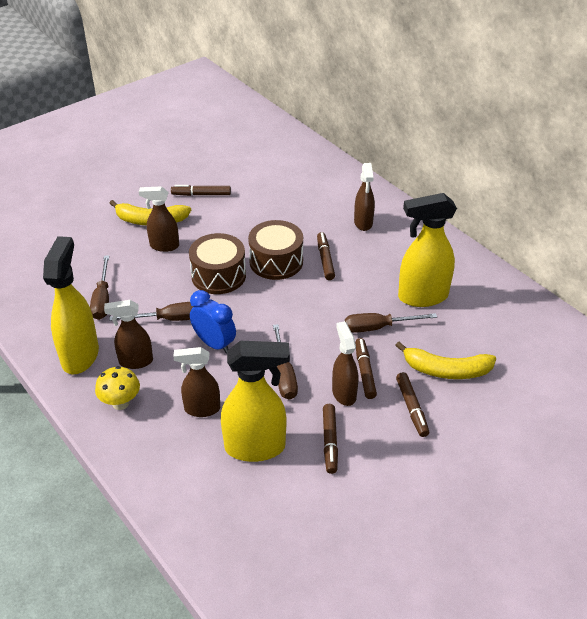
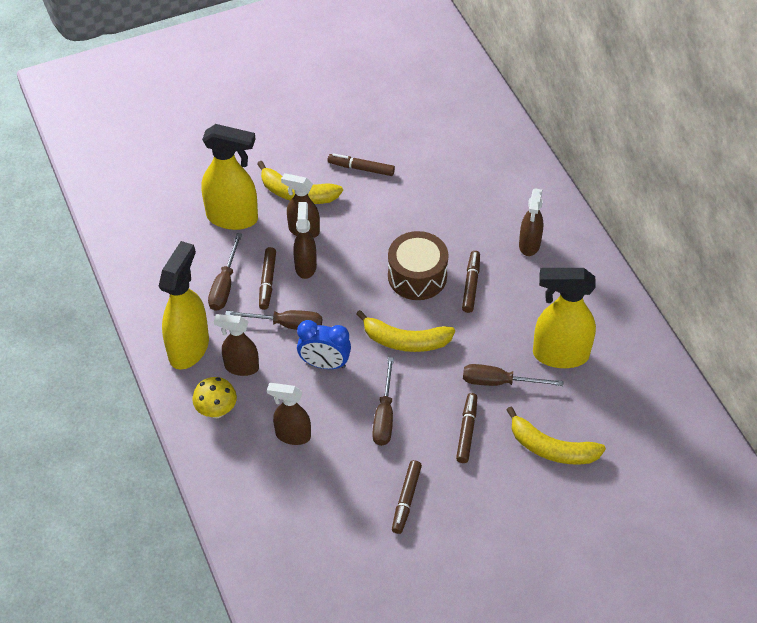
camera: 15 degrees right, 10 degrees up
brown drum [189,233,246,294] -> none
blue clock [190,290,236,354] -> blue clock turned 135 degrees clockwise [297,320,351,369]
yellow spray bottle [221,341,290,462] -> yellow spray bottle moved to [201,124,258,230]
brown spray bottle [332,321,358,406] -> brown spray bottle moved to [293,202,317,279]
brown marker [396,372,429,437] -> brown marker moved to [259,247,276,310]
none -> yellow banana [356,310,455,352]

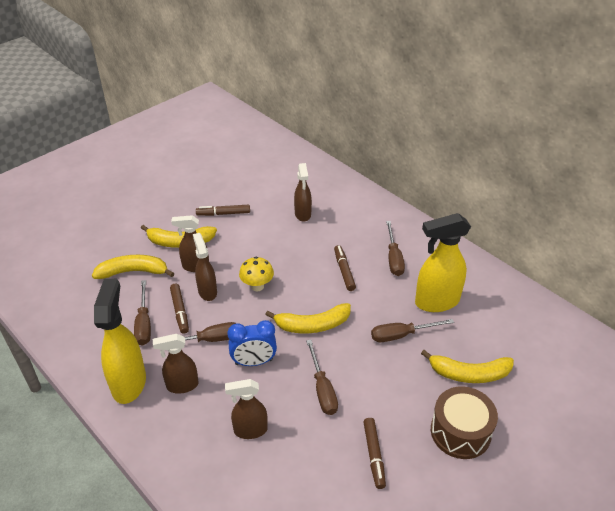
camera: 20 degrees left, 10 degrees down
yellow mushroom [193,377,237,418] -> yellow mushroom moved to [239,257,274,291]
yellow spray bottle [201,124,258,230] -> yellow banana [92,255,174,279]
brown drum [388,231,449,300] -> brown drum moved to [431,386,498,459]
brown marker [456,393,477,463] -> none
brown spray bottle [519,188,543,256] -> brown spray bottle moved to [294,163,312,222]
none -> brown screwdriver [386,221,405,276]

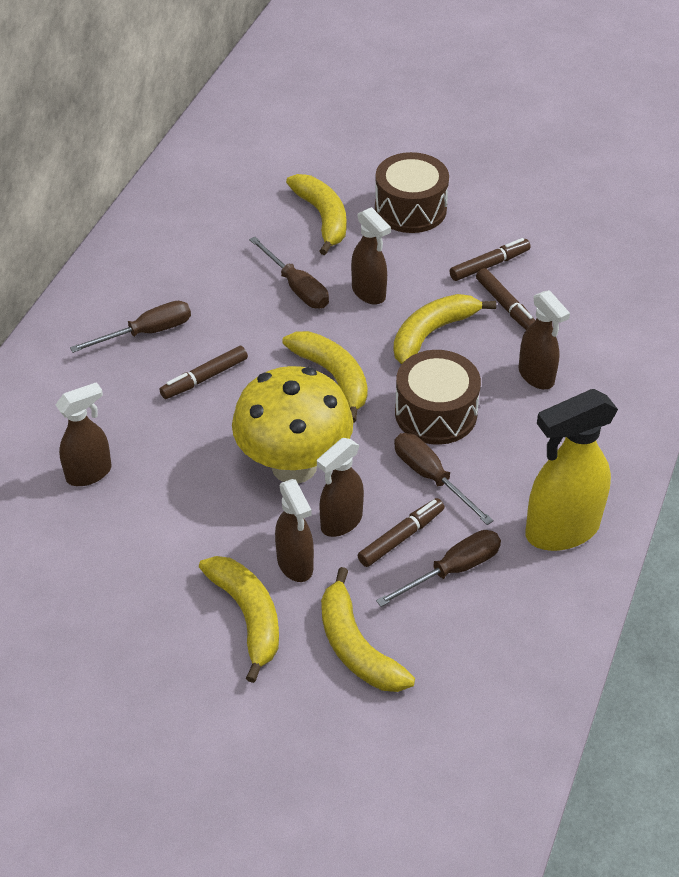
camera: 115 degrees left, 5 degrees up
brown spray bottle [153,334,198,394] -> brown spray bottle moved to [351,207,391,305]
brown marker [196,205,250,216] -> brown marker moved to [476,268,535,330]
blue clock [227,320,277,366] -> brown drum [395,350,481,445]
yellow mushroom [239,257,274,291] -> yellow mushroom [232,366,353,483], size x2.00
brown screwdriver [306,340,338,415] -> yellow banana [393,294,496,364]
yellow spray bottle [415,213,471,312] -> none

